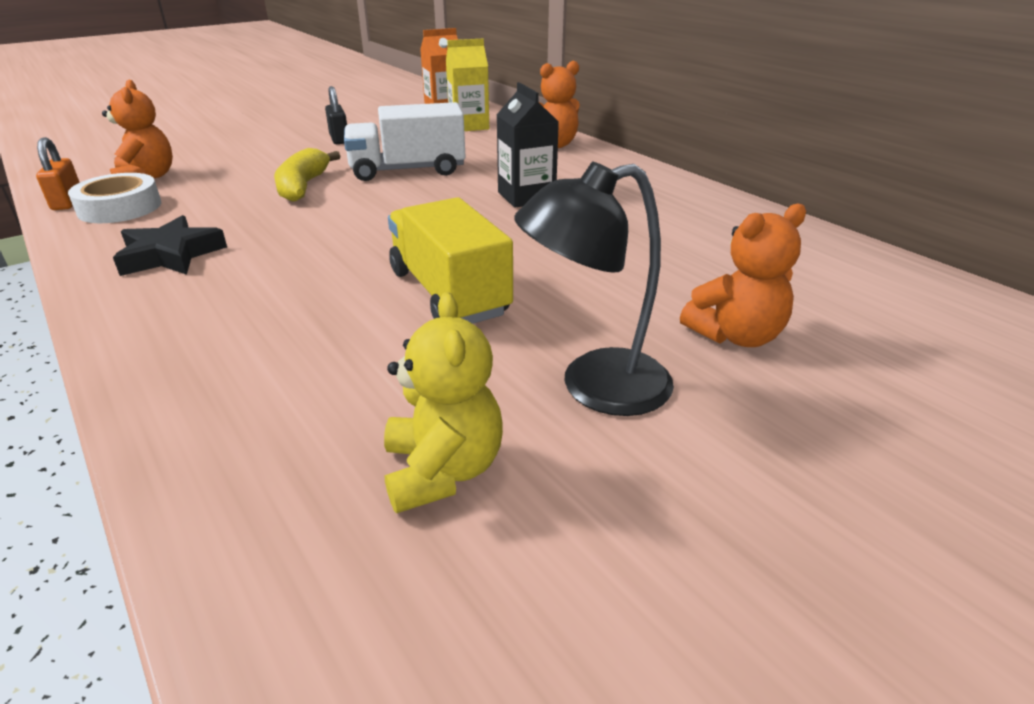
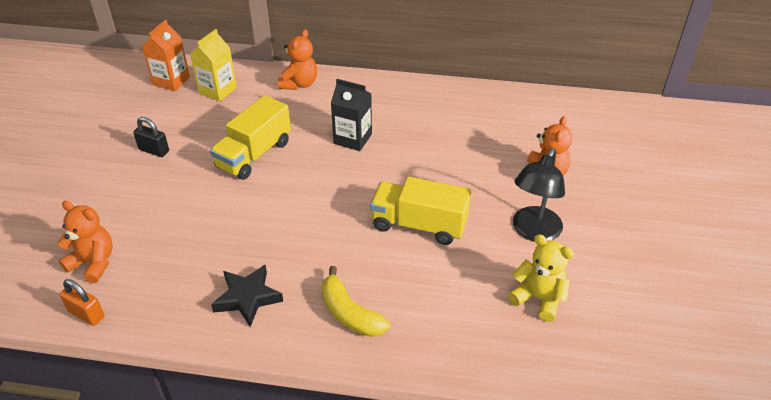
camera: 45 degrees left, 10 degrees up
white tape [68,173,161,223] -> none
yellow banana [274,148,340,202] -> yellow banana moved to [321,266,390,337]
white truck [344,102,466,181] -> yellow truck [210,95,291,180]

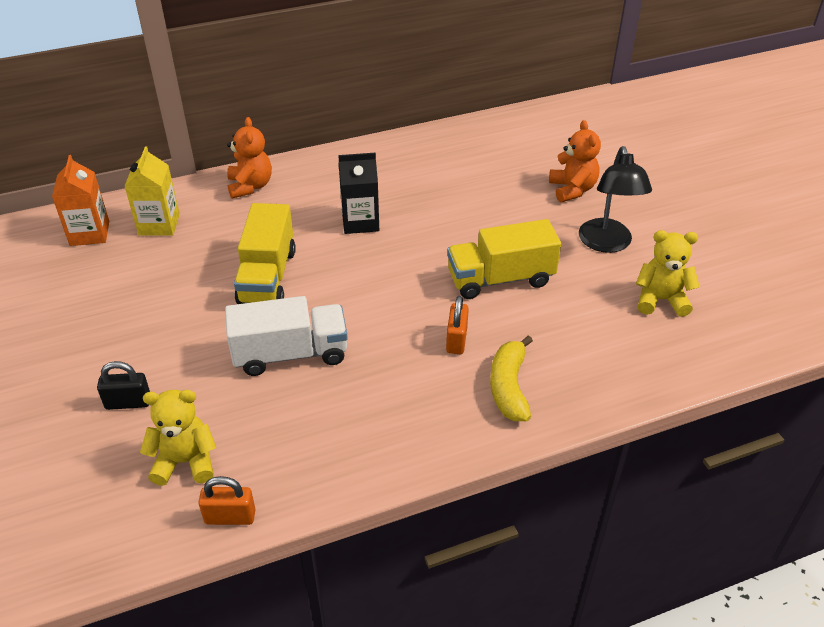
camera: 30 degrees left, 0 degrees up
orange teddy bear [57,201,113,283] -> yellow teddy bear [140,390,216,486]
black padlock [133,117,169,157] -> black padlock moved to [97,361,150,410]
black star [211,265,283,327] -> none
yellow banana [321,266,390,337] -> yellow banana turned 75 degrees clockwise [490,335,533,421]
none -> white truck [225,296,348,376]
none -> orange padlock [446,296,469,354]

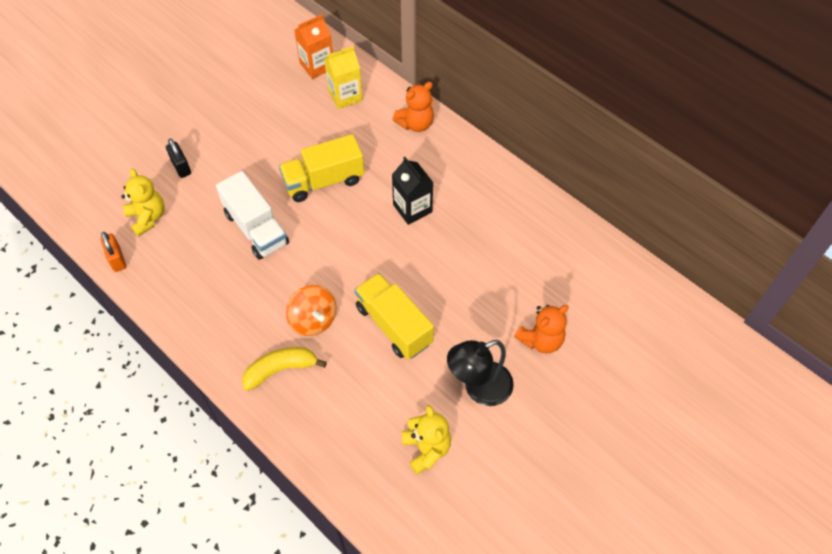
camera: 65 degrees right, 15 degrees up
orange padlock [446,296,469,354] -> orange spinning top [286,285,337,336]

